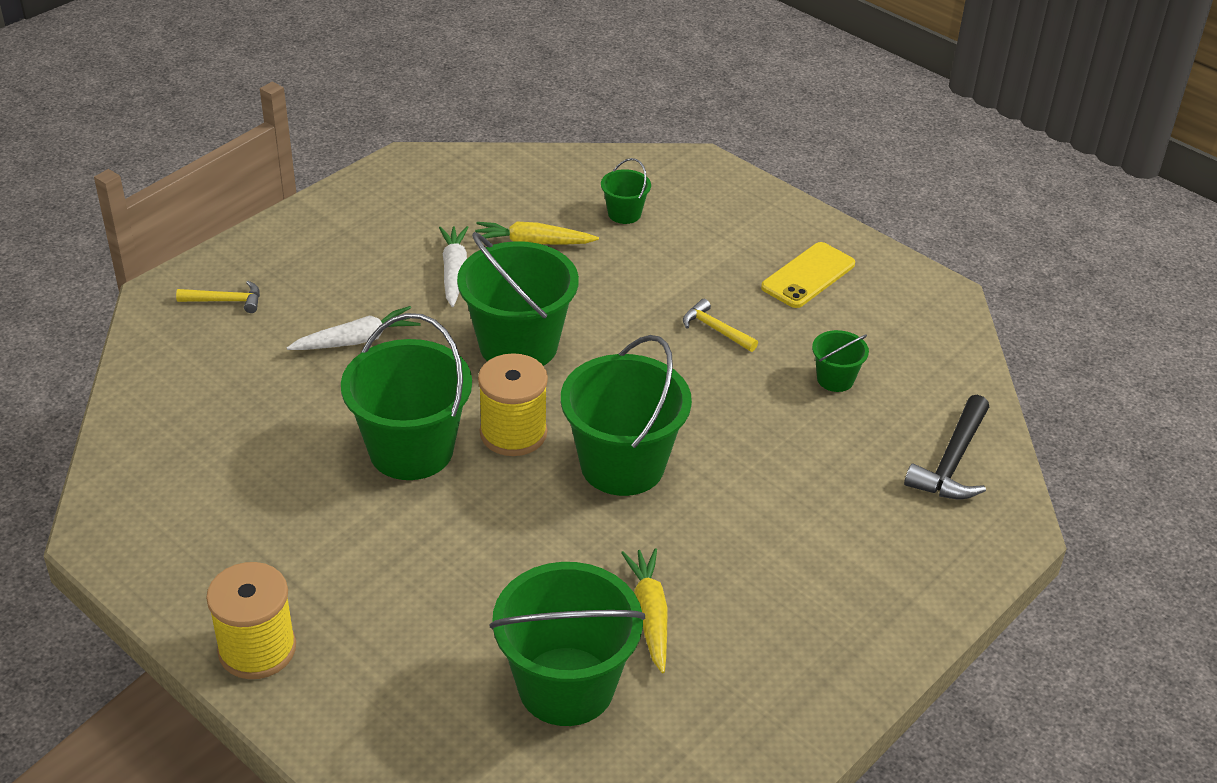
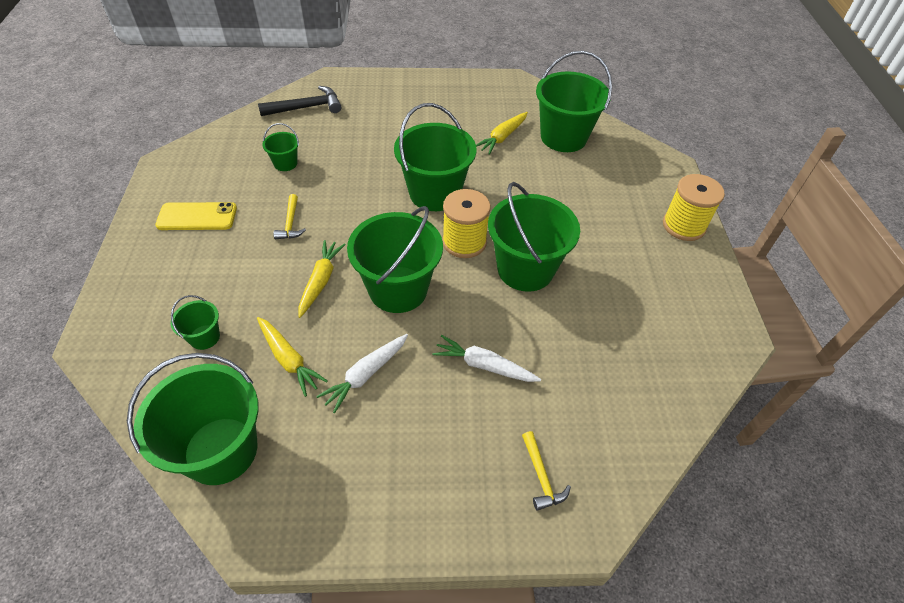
camera: 135 degrees left, 10 degrees up
yellow hammer [176,281,260,313] -> yellow hammer turned 150 degrees counterclockwise [522,431,571,511]
none -> green bucket [127,353,258,485]
none -> yellow carrot [298,240,346,318]

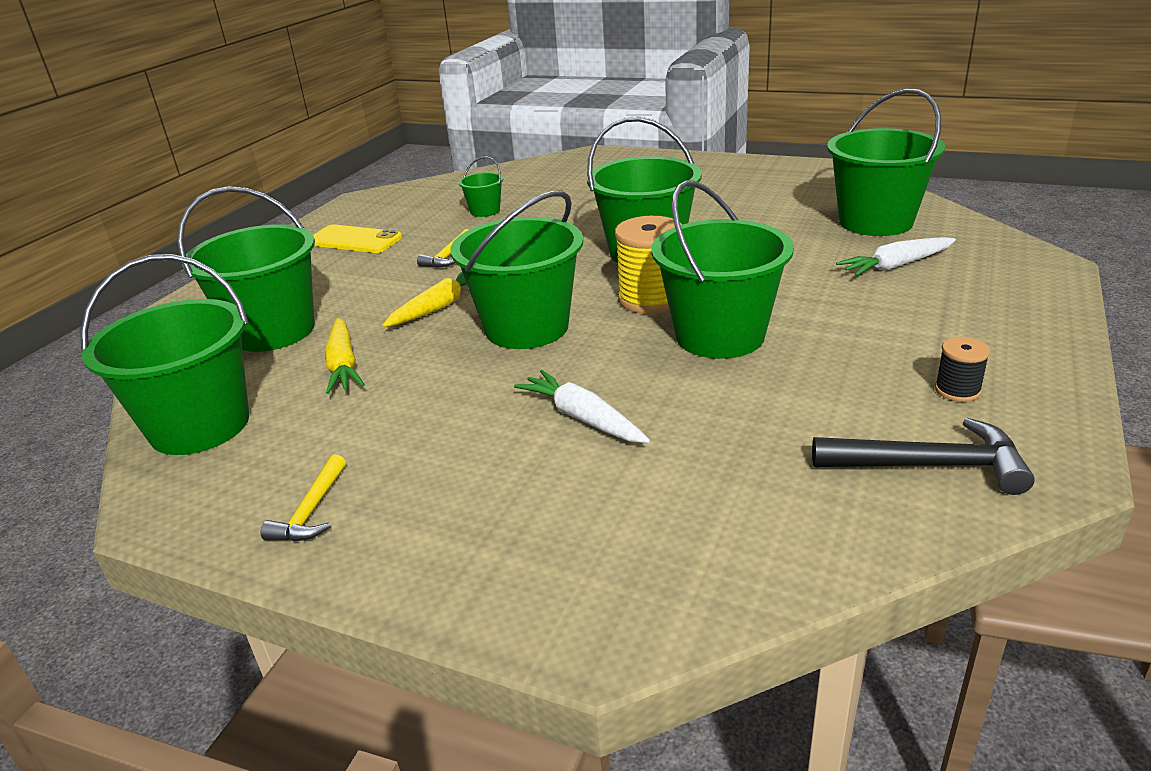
camera: 30 degrees right, 20 degrees down
green bucket [171,295,220,350] -> green bucket [177,186,315,352], size x2.14
black hammer [258,86,341,116] -> black hammer moved to [812,418,1035,495]
white carrot [316,334,408,413] -> white carrot moved to [836,237,956,276]
yellow carrot [476,112,528,155] -> none
yellow hammer [522,431,571,511] -> yellow hammer moved to [260,454,346,542]
yellow spool [663,174,725,241] -> none
none -> black spool [935,337,990,402]

